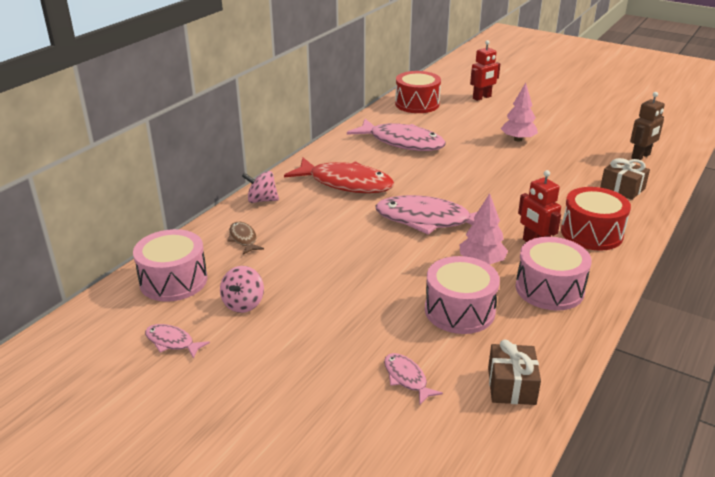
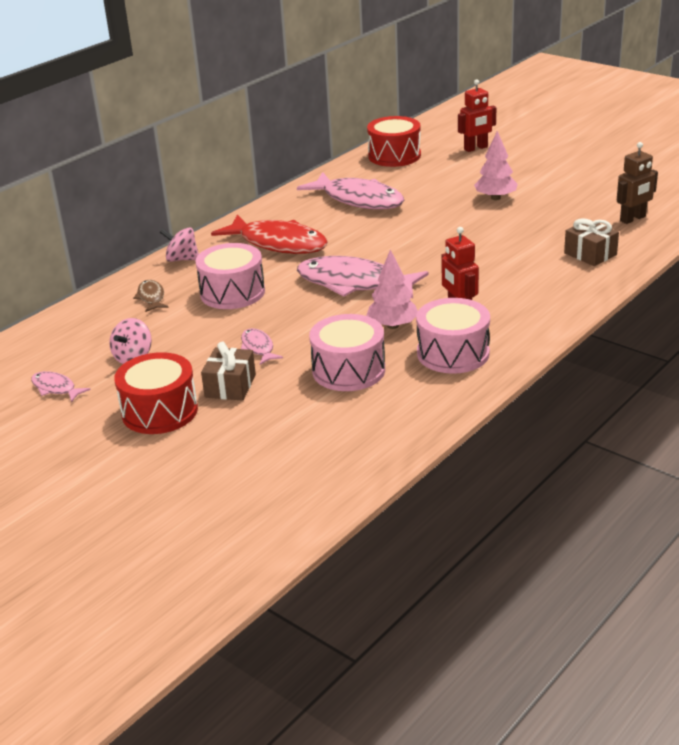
camera: 10 degrees right, 0 degrees up
pink drum [133,229,207,302] -> pink drum moved to [195,243,265,309]
pink fish [384,353,443,405] -> pink fish moved to [241,328,283,365]
brown gift [488,340,541,405] -> brown gift moved to [201,342,256,401]
red drum [561,187,631,251] -> red drum moved to [114,352,198,434]

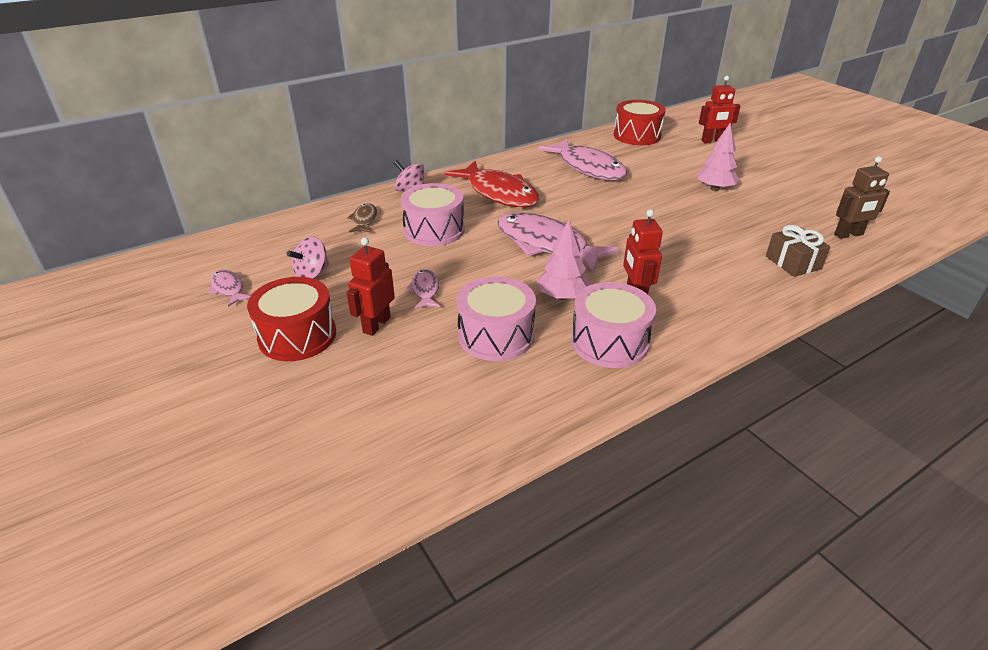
camera: 15 degrees right, 5 degrees up
brown gift [201,342,256,401] -> red robot [347,237,395,336]

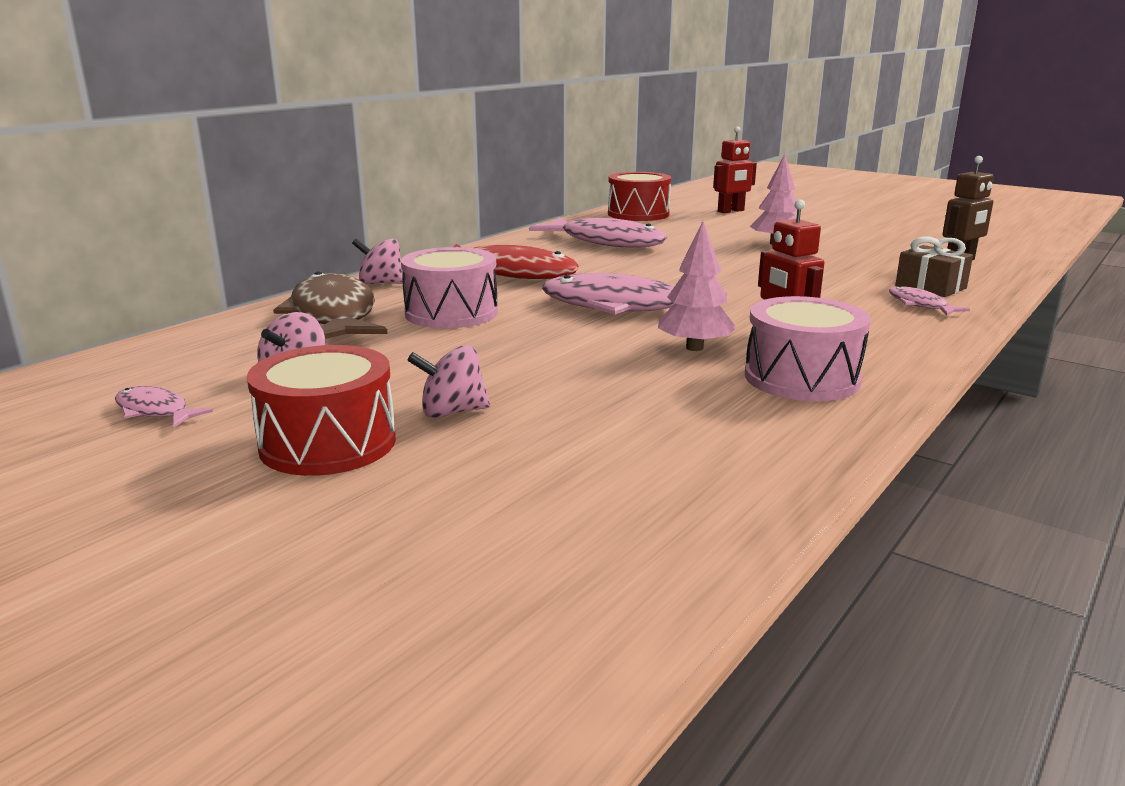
camera: 20 degrees left, 15 degrees down
brown fish [347,203,377,233] -> brown fish [273,271,388,339], size x2.18
red robot [347,237,395,336] -> pink spinning top [407,345,490,418]
pink fish [405,269,440,309] -> pink fish moved to [889,286,970,316]
pink drum [457,276,536,361] -> none

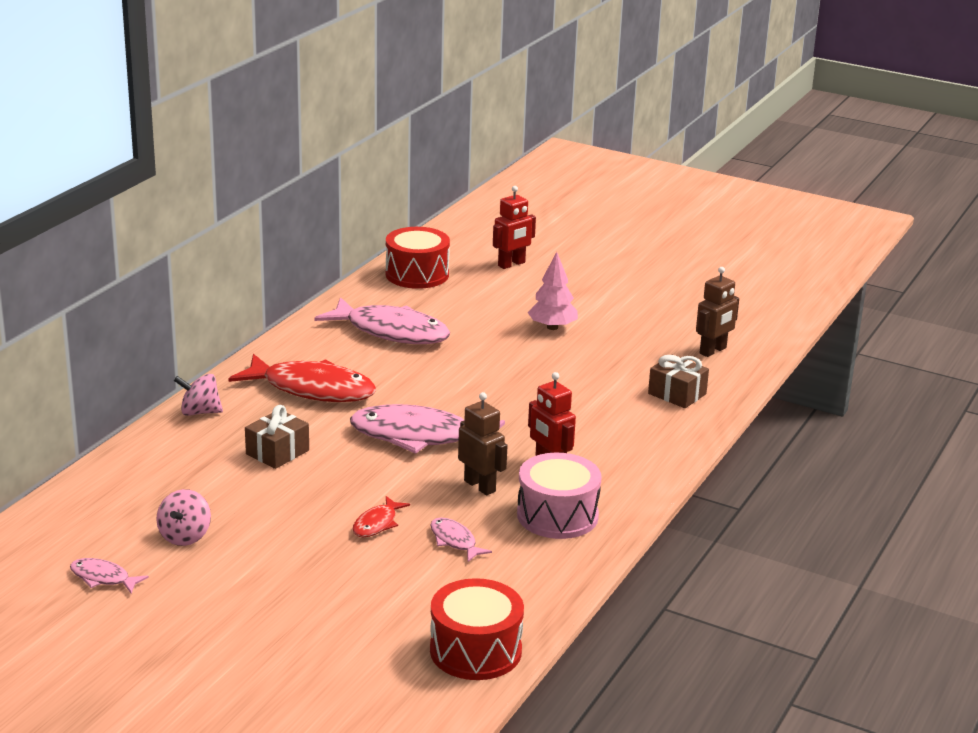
camera: 10 degrees left, 5 degrees up
red drum [247,345,396,476] -> red drum moved to [430,578,524,680]
brown fish [273,271,388,339] -> none
pink drum [401,247,498,328] -> brown gift [245,405,309,469]
pink spinning top [407,345,490,418] -> none
pink tree [658,221,737,351] -> brown robot [458,392,507,495]
pink fish [889,286,970,316] -> pink fish moved to [431,517,492,562]
none -> red fish [352,496,410,537]

